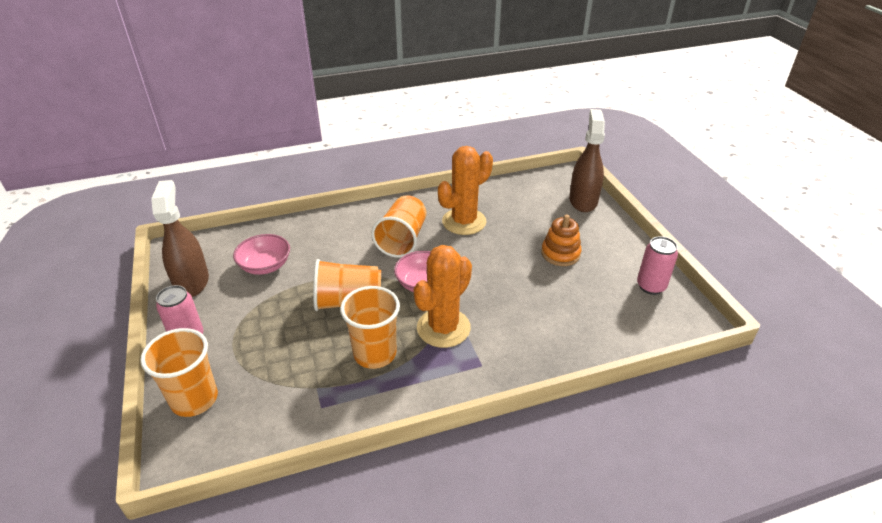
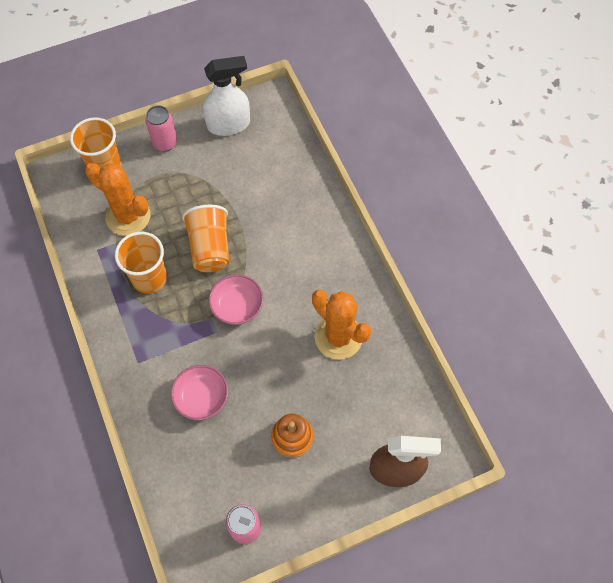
camera: 85 degrees right, 25 degrees up
brown spray bottle [151,180,209,297] -> white spray bottle [203,56,250,136]
pink bowl [233,234,290,275] -> pink bowl moved to [171,365,228,420]
orange cup [371,195,427,258] -> none
orange cactus [413,245,472,348] -> orange cactus moved to [85,163,150,236]

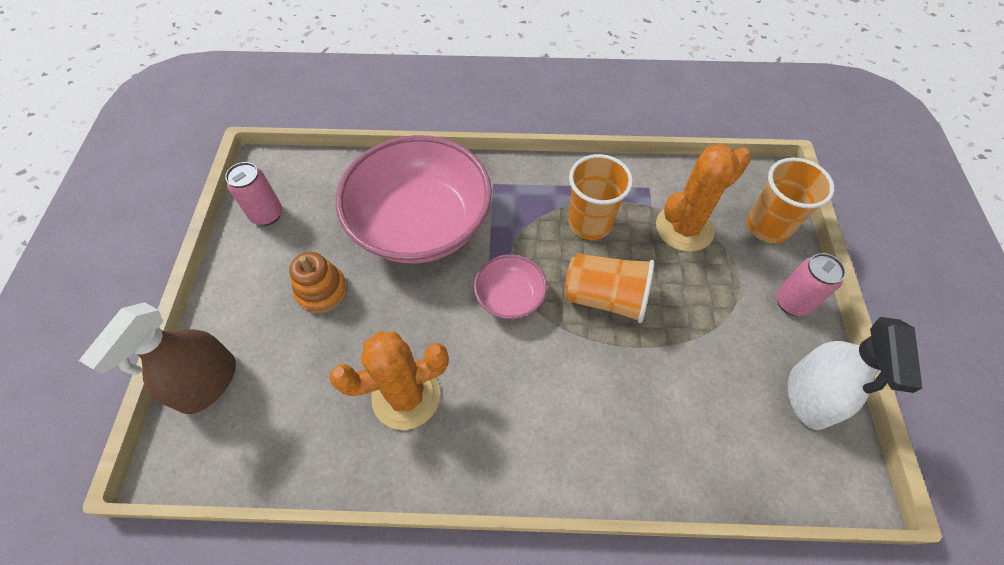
camera: 115 degrees right, 5 degrees down
pink bowl [171,365,228,420] -> pink bowl [336,135,492,263], size x2.20

